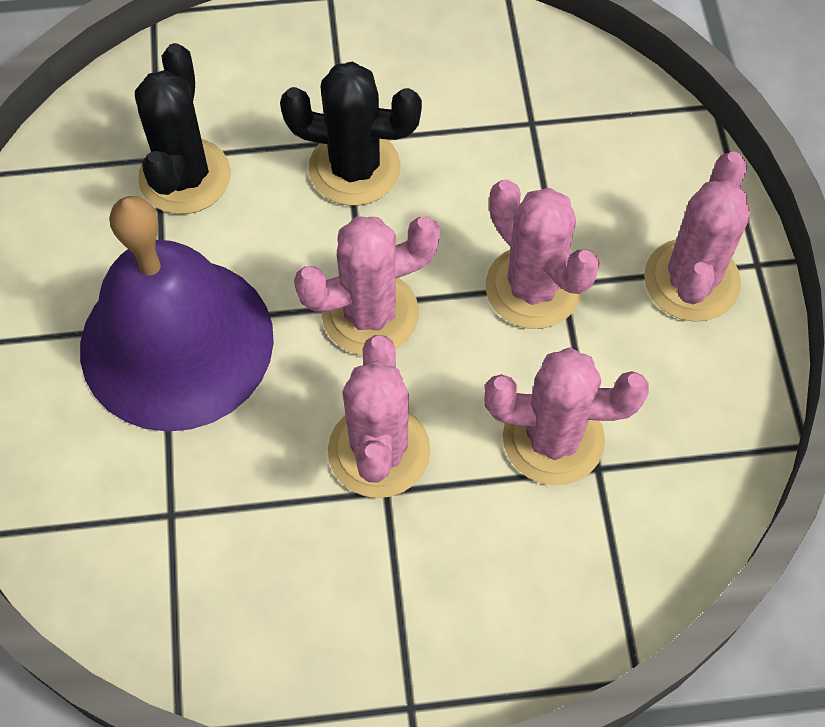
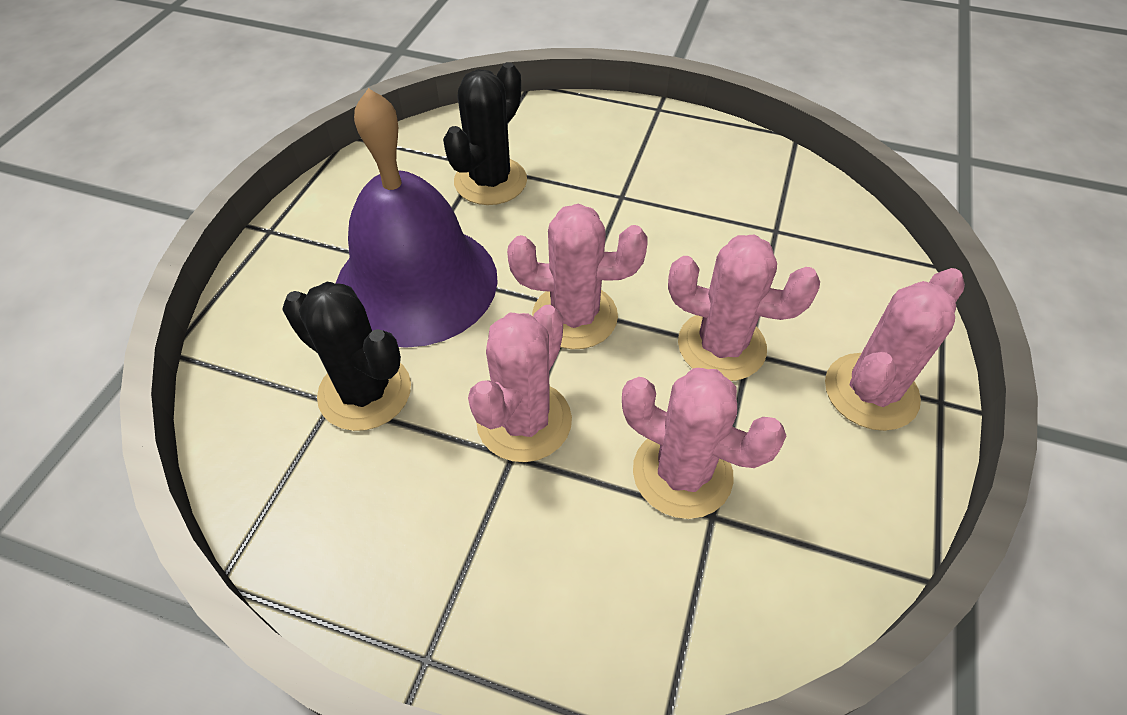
camera: 25 degrees right, 10 degrees down
black cactus [280,61,422,206] -> black cactus moved to [282,282,411,431]
pink cactus [486,180,600,329] -> pink cactus turned 60 degrees counterclockwise [668,235,820,381]

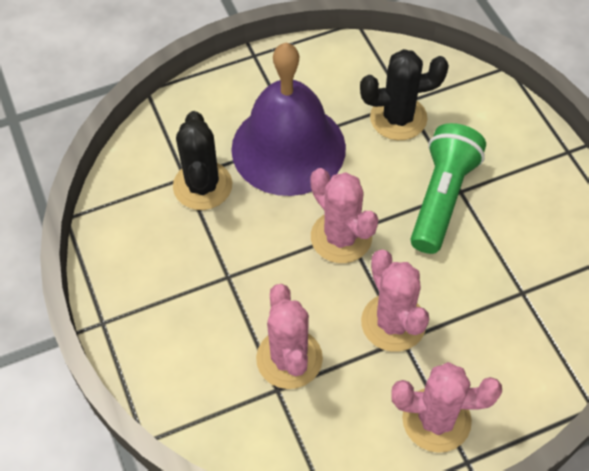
camera: 50 degrees right, 5 degrees up
pink cactus [468,305,572,462] -> none
none -> green flashlight [410,123,486,254]

